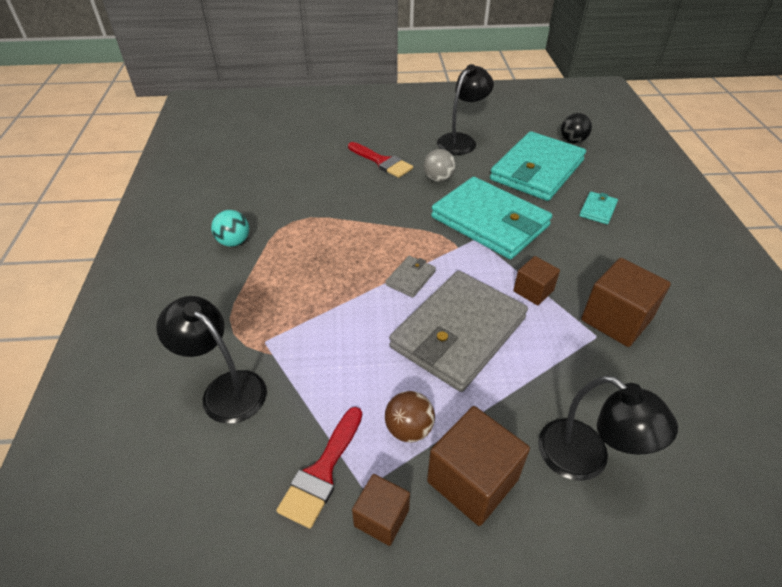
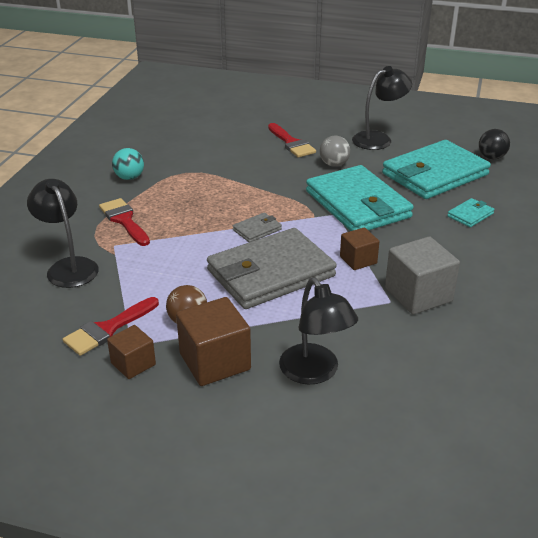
camera: 20 degrees right, 10 degrees down
brown cube [581,258,671,347] -> grey cube [385,236,460,315]
none -> red brush [99,198,150,246]

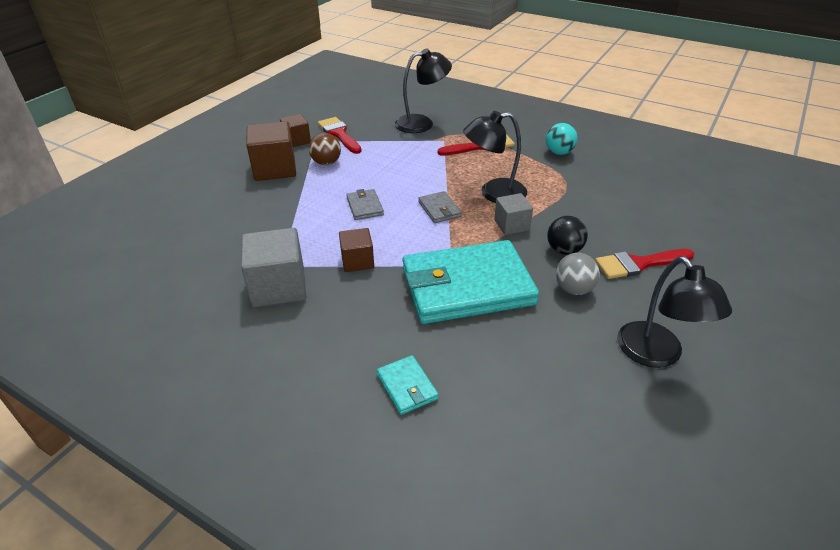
camera: 105 degrees right, 5 degrees up
grey wallet [207,228,337,309] -> grey wallet [346,189,384,220], size x0.41
black lamp [279,278,358,384] -> black lamp moved to [463,111,527,203]
turquoise wallet [382,140,491,199] -> none
black ball [479,129,510,159] -> black ball moved to [547,216,588,255]
none -> grey cube [494,193,533,235]

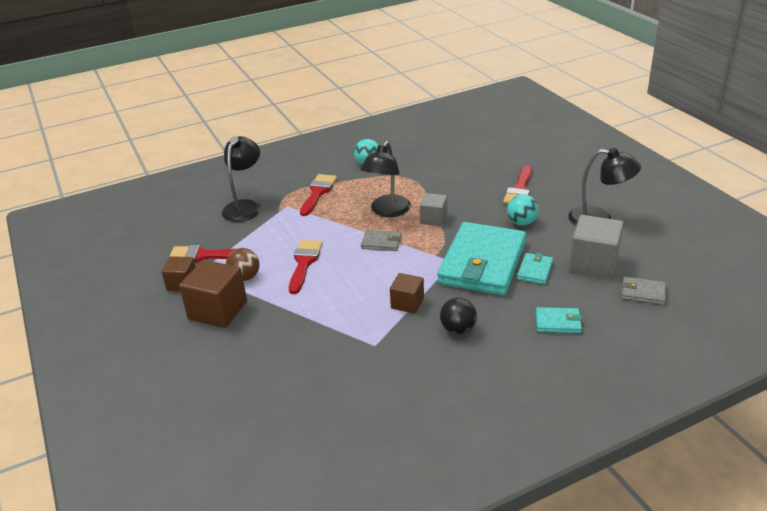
camera: 55 degrees left, 5 degrees down
grey cube [241,228,306,307] -> grey cube moved to [569,215,624,279]
grey wallet [346,189,384,220] -> grey wallet moved to [621,277,666,305]
black ball [547,216,588,255] -> black ball moved to [440,297,477,335]
grey ball [556,253,600,295] -> turquoise ball [507,194,539,226]
none -> red brush [289,240,323,294]
none -> turquoise wallet [517,253,553,284]

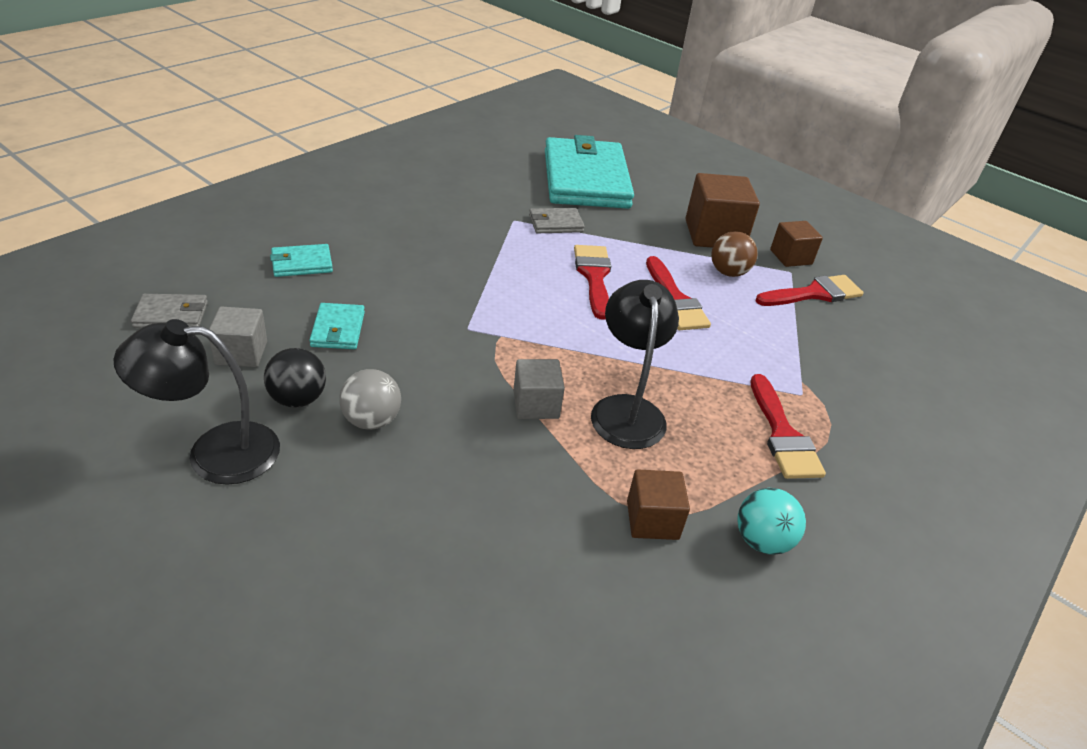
camera: 150 degrees right, 5 degrees up
black lamp [222,136,261,222] -> none
grey wallet [361,230,402,251] -> grey wallet moved to [529,208,585,233]
brown cube [390,273,424,313] -> brown cube moved to [627,469,690,540]
turquoise wallet [437,222,526,296] -> turquoise wallet moved to [545,135,634,209]
black ball [440,297,477,335] -> black ball moved to [264,348,326,407]
red brush [503,166,532,204] -> red brush moved to [574,245,611,320]
turquoise ball [507,194,539,226] -> grey ball [339,369,401,430]
grey cube [569,215,624,279] -> grey cube [209,306,267,367], size x0.59

